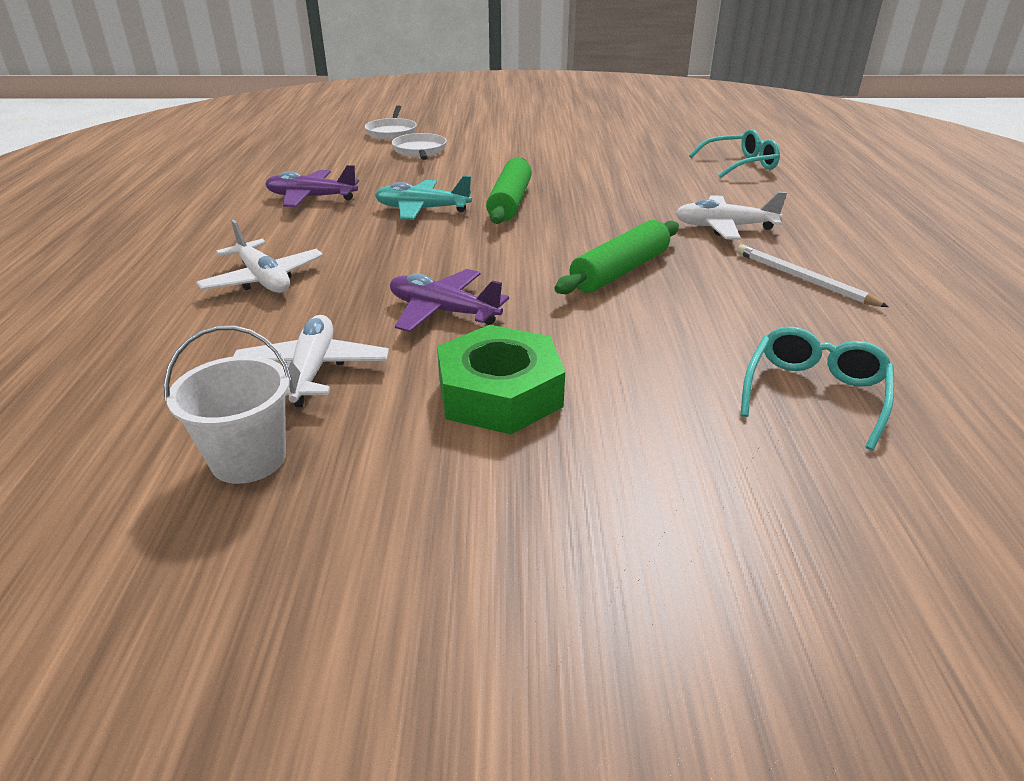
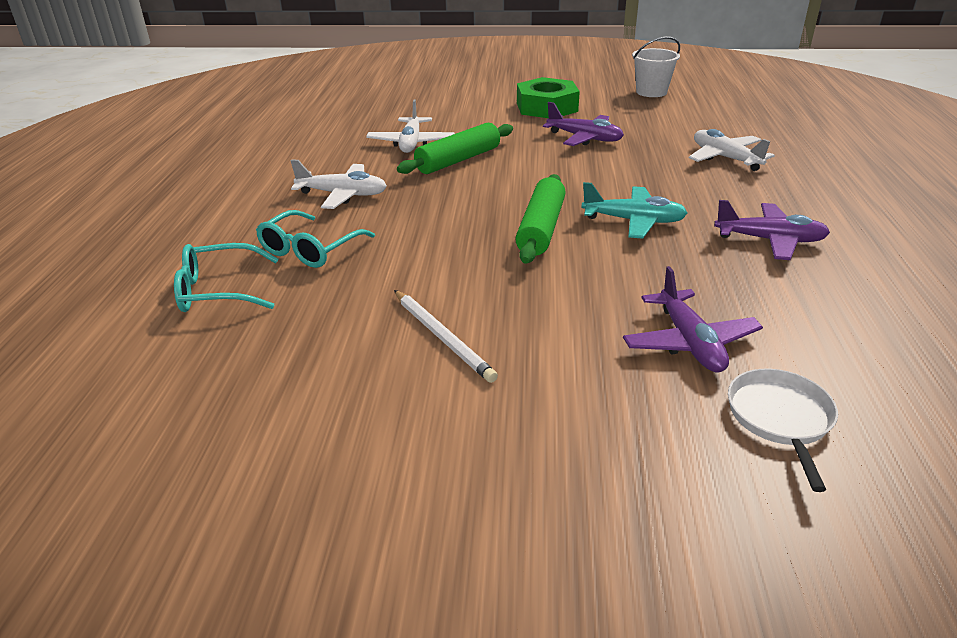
camera: 175 degrees left, 0 degrees up
white plane [233,315,389,407] -> white plane moved to [366,99,455,153]
white pan [392,133,447,160] -> purple plane [623,266,763,372]
white pencil [737,245,889,307] -> white pencil moved to [394,290,498,383]
turquoise glasses [740,326,894,450] -> turquoise glasses moved to [256,210,375,268]

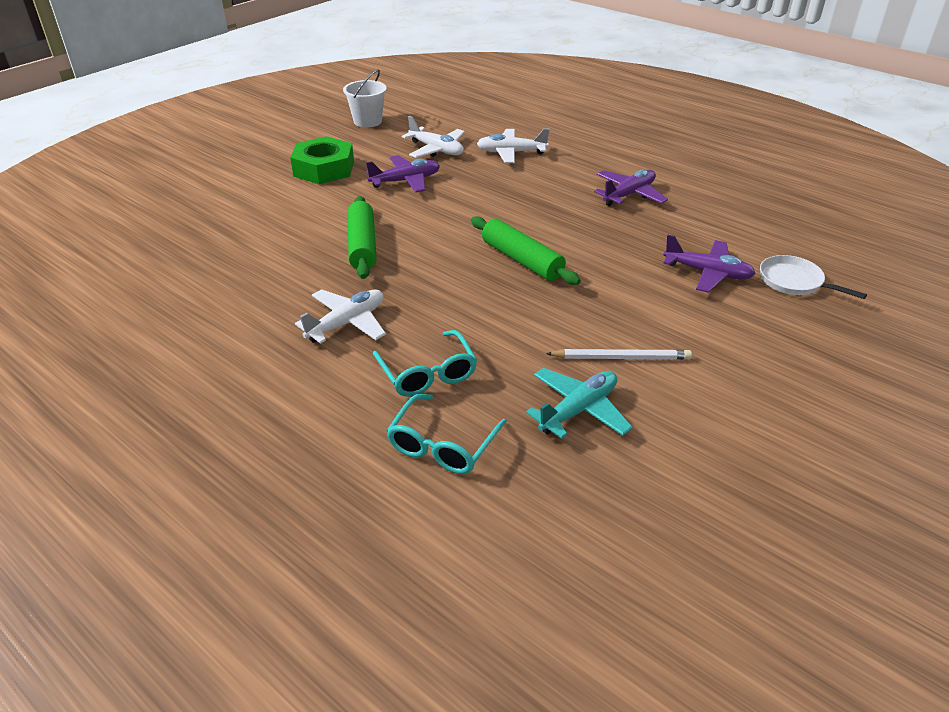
camera: 55 degrees left, 5 degrees up
white plane [366,99,455,153] -> white plane moved to [402,116,465,158]
turquoise plane [581,182,688,239] -> turquoise plane moved to [526,368,633,439]

